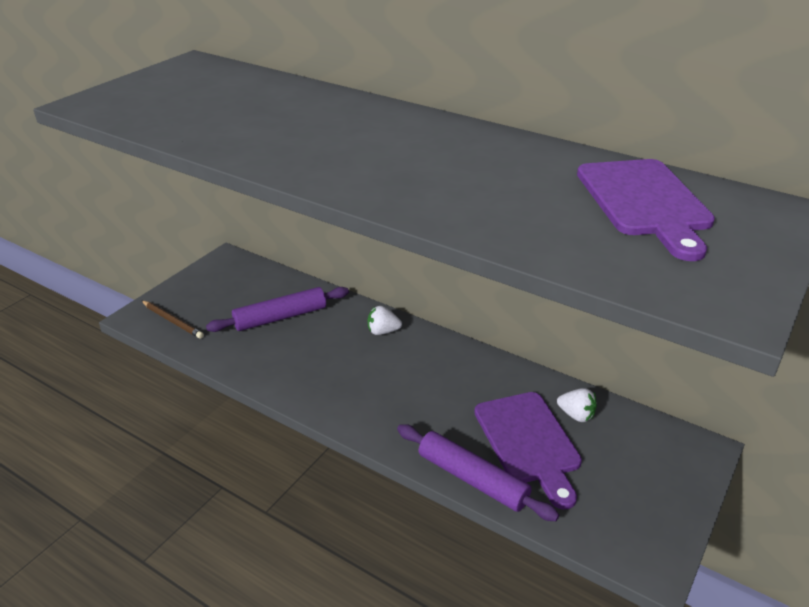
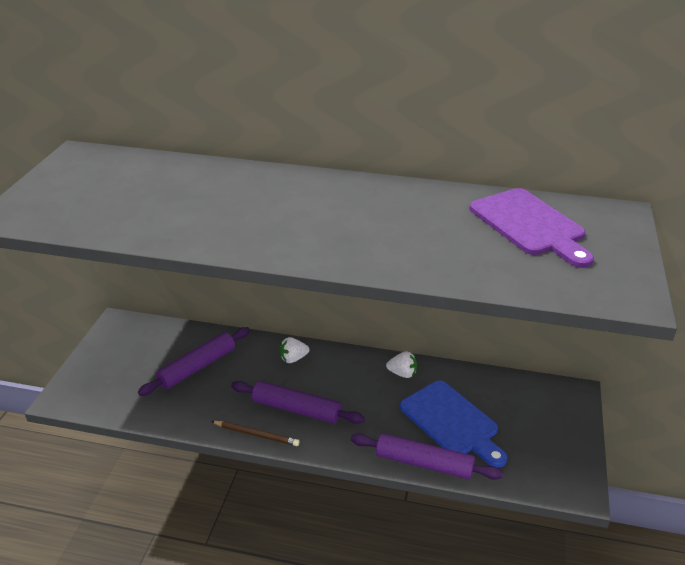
camera: 20 degrees left, 0 degrees up
brown pencil [142,301,204,339] -> brown pencil moved to [211,421,299,446]
purple cutting board [474,392,582,509] -> blue cutting board [400,381,507,468]
white strawberry [557,388,597,422] -> white strawberry moved to [386,351,417,378]
none -> purple rolling pin [231,381,365,424]

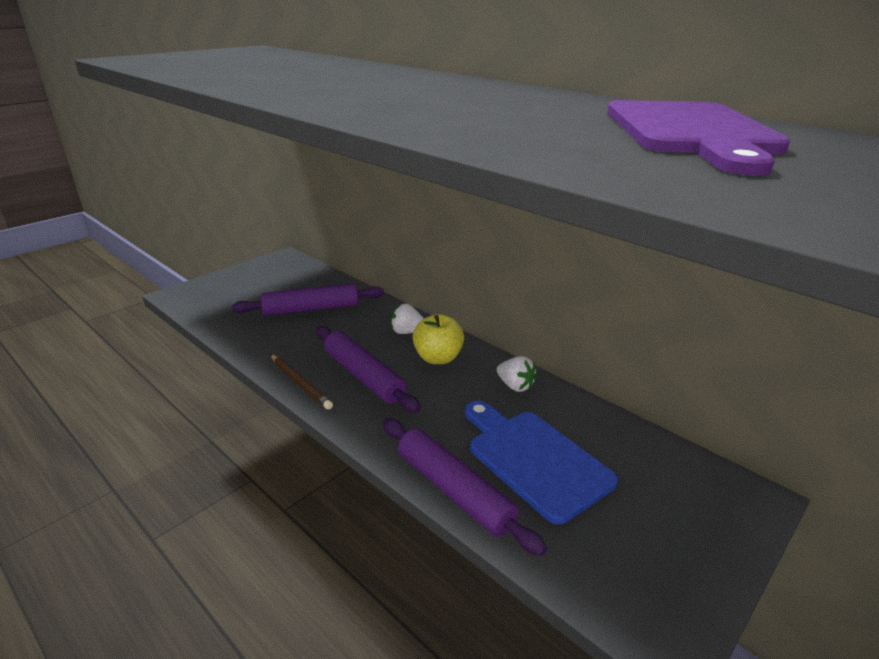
camera: 30 degrees right, 5 degrees down
blue cutting board [400,381,507,468] -> blue cutting board turned 150 degrees clockwise [465,401,618,524]
none -> yellow apple [413,314,464,364]

